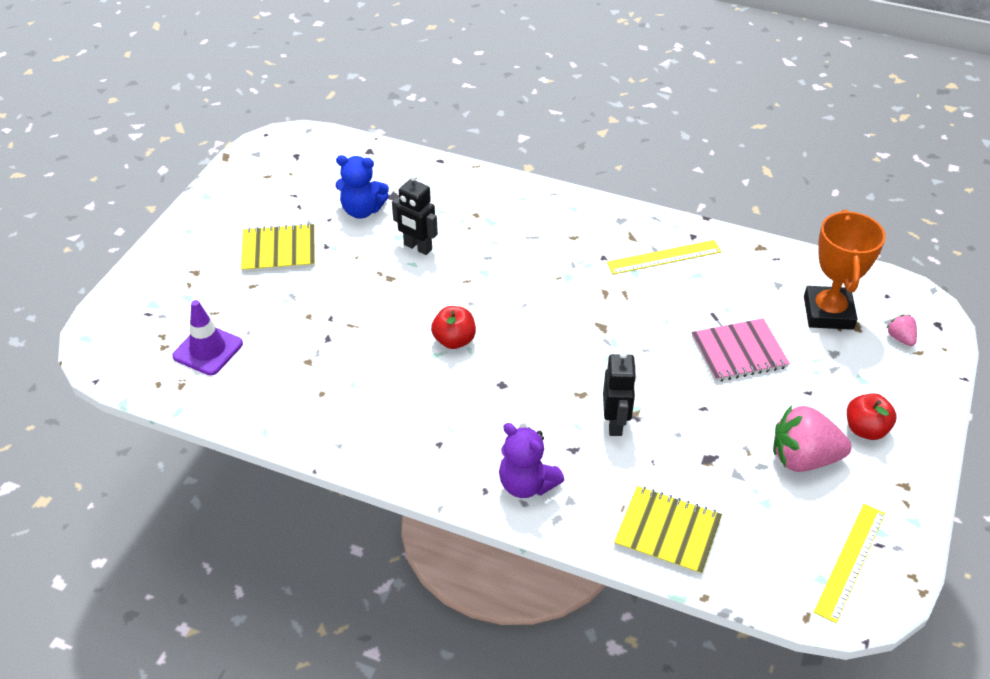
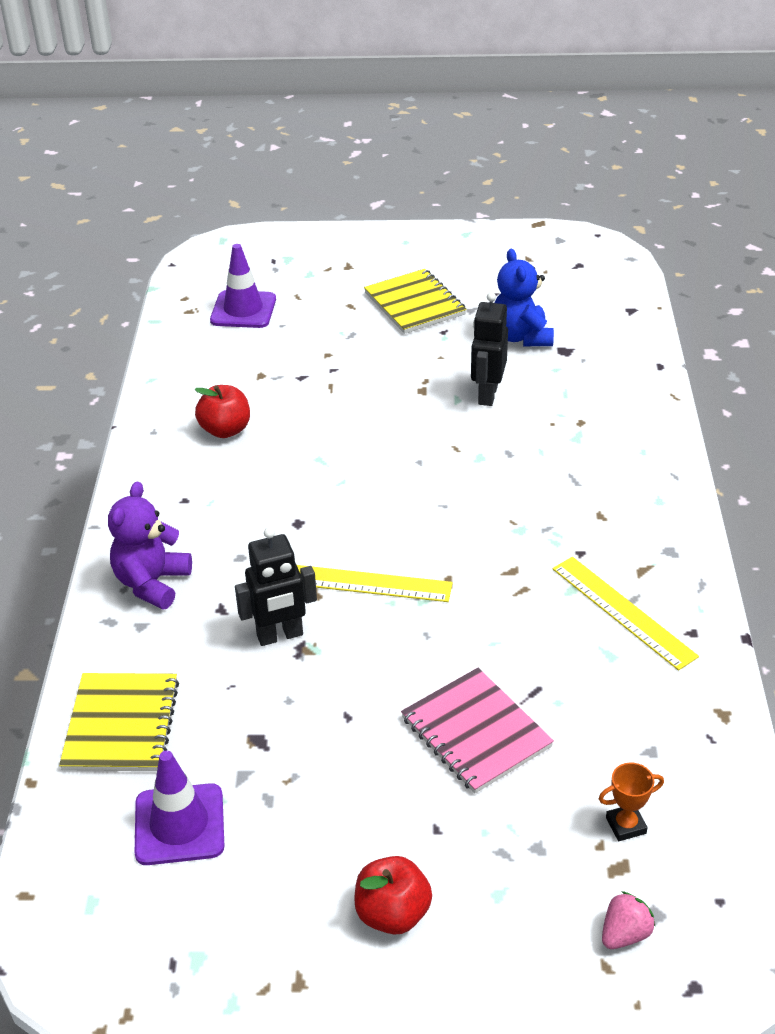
camera: 70 degrees right, 5 degrees down
red apple [431,306,476,349] -> red apple moved to [195,385,250,438]
pink strawberry [773,405,852,472] -> none
orange trophy [804,209,886,330] -> orange trophy [599,763,664,841], size x0.41
yellow ruler [814,504,885,623] -> yellow ruler moved to [297,565,453,602]
none -> purple traffic cone [135,751,224,865]

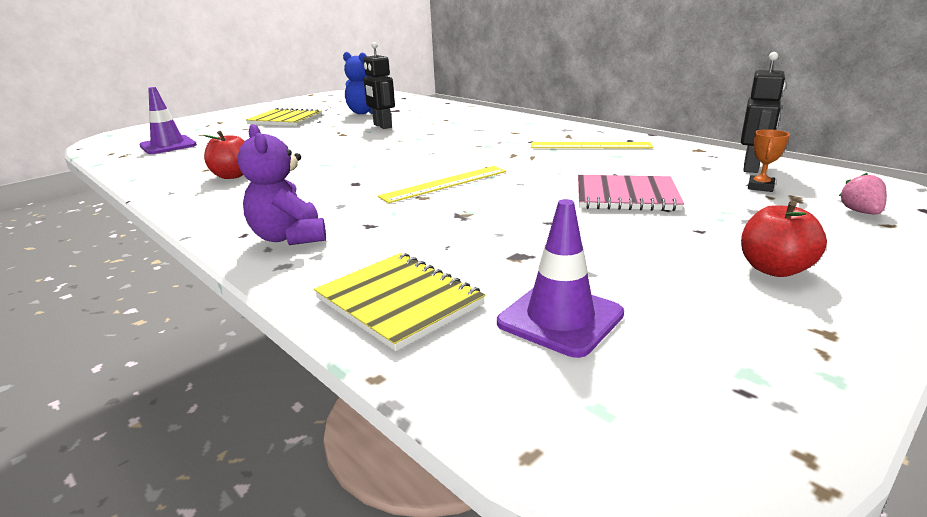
camera: 45 degrees left, 15 degrees down
black robot [235,527,317,646] -> black robot moved to [741,52,786,173]

